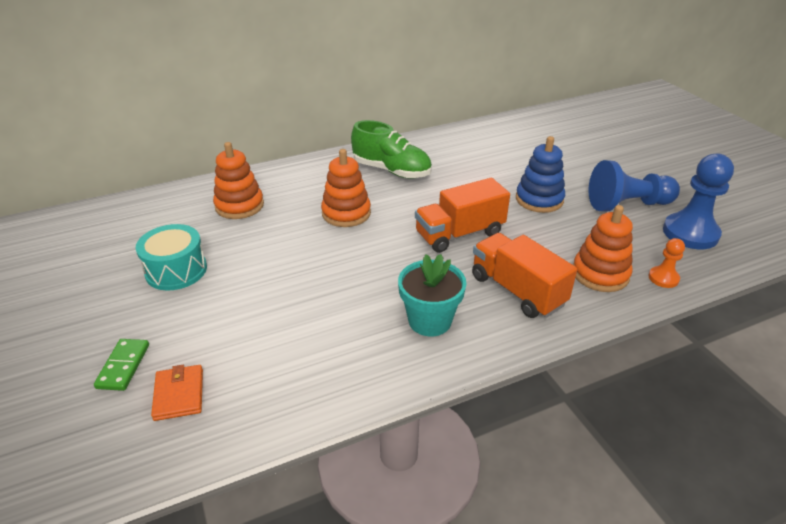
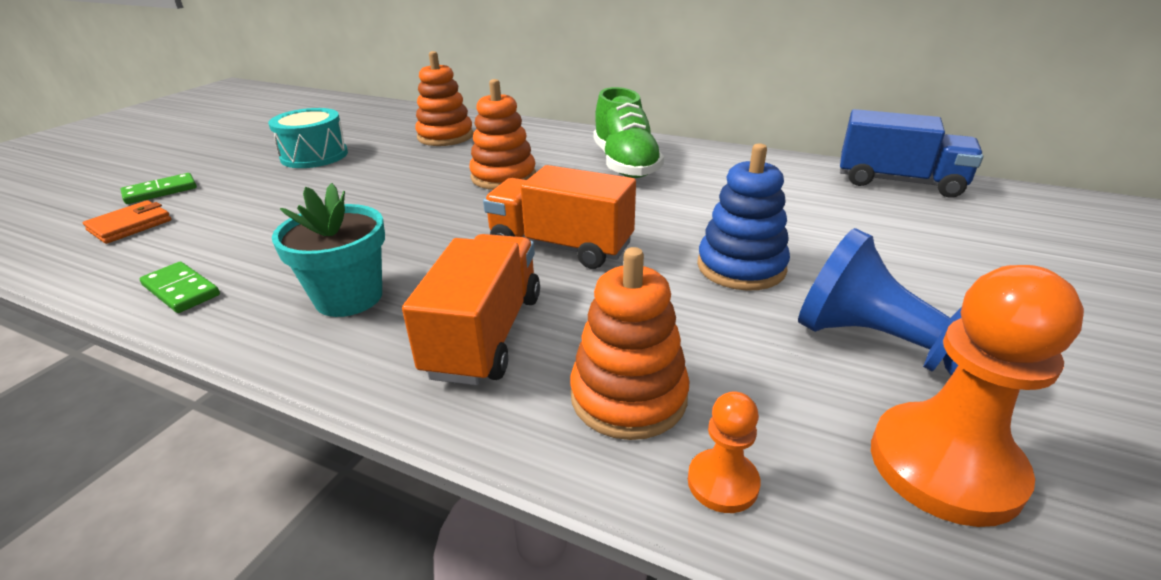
camera: 50 degrees right, 5 degrees down
blue pawn [663,154,734,249] -> orange pawn [871,265,1084,527]
none -> green domino [140,262,220,313]
none -> blue truck [840,109,983,198]

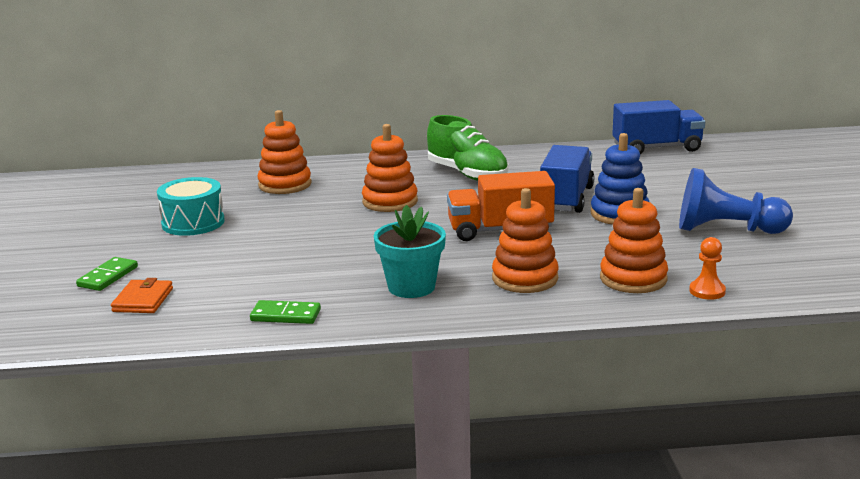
camera: 30 degrees left, 10 degrees down
orange truck [402,234,540,386] -> orange stacking toy [492,188,559,293]
orange pawn [871,265,1084,527] -> none
none -> blue truck [540,145,594,213]

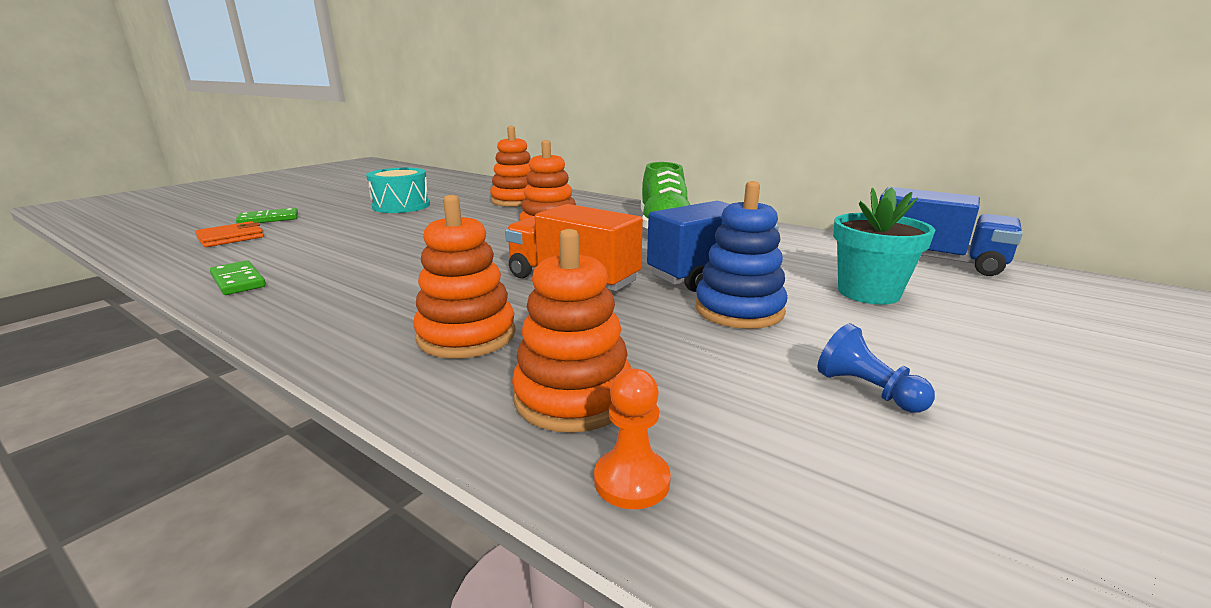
camera: 40 degrees right, 0 degrees up
turquoise flower pot [373,205,446,298] -> turquoise flower pot moved to [833,187,935,305]
blue pawn [679,168,793,234] -> blue pawn [818,323,935,413], size x0.50

